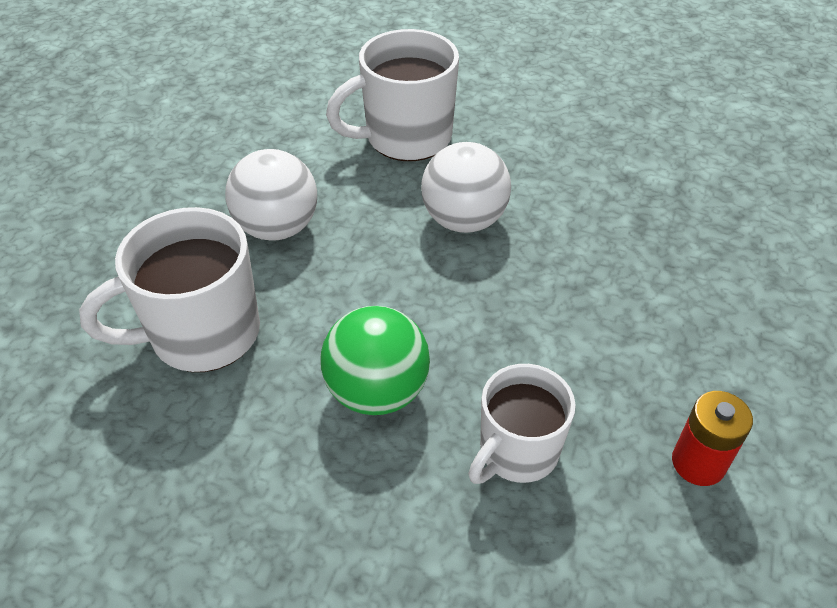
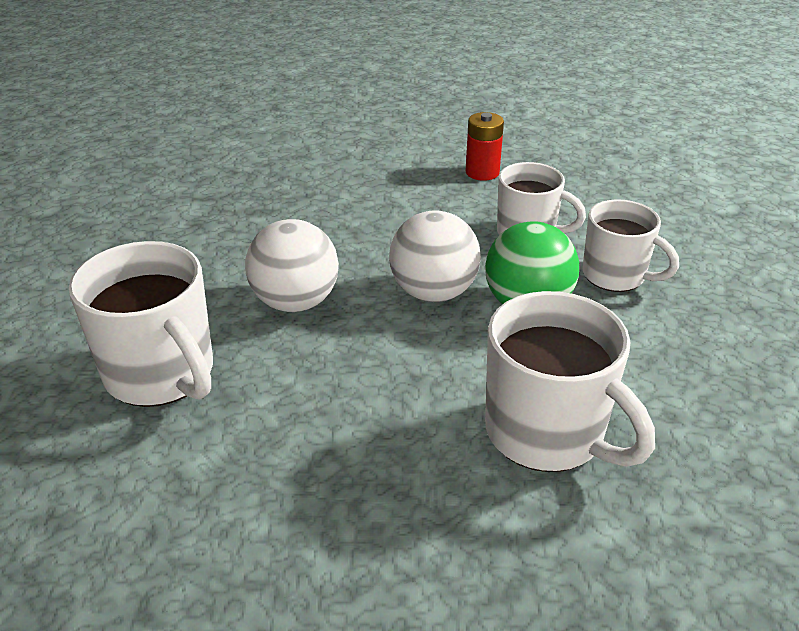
camera: 110 degrees left, 10 degrees down
white ball [225,149,317,241] -> white ball moved to [389,210,481,302]
none -> white mug [582,199,679,292]

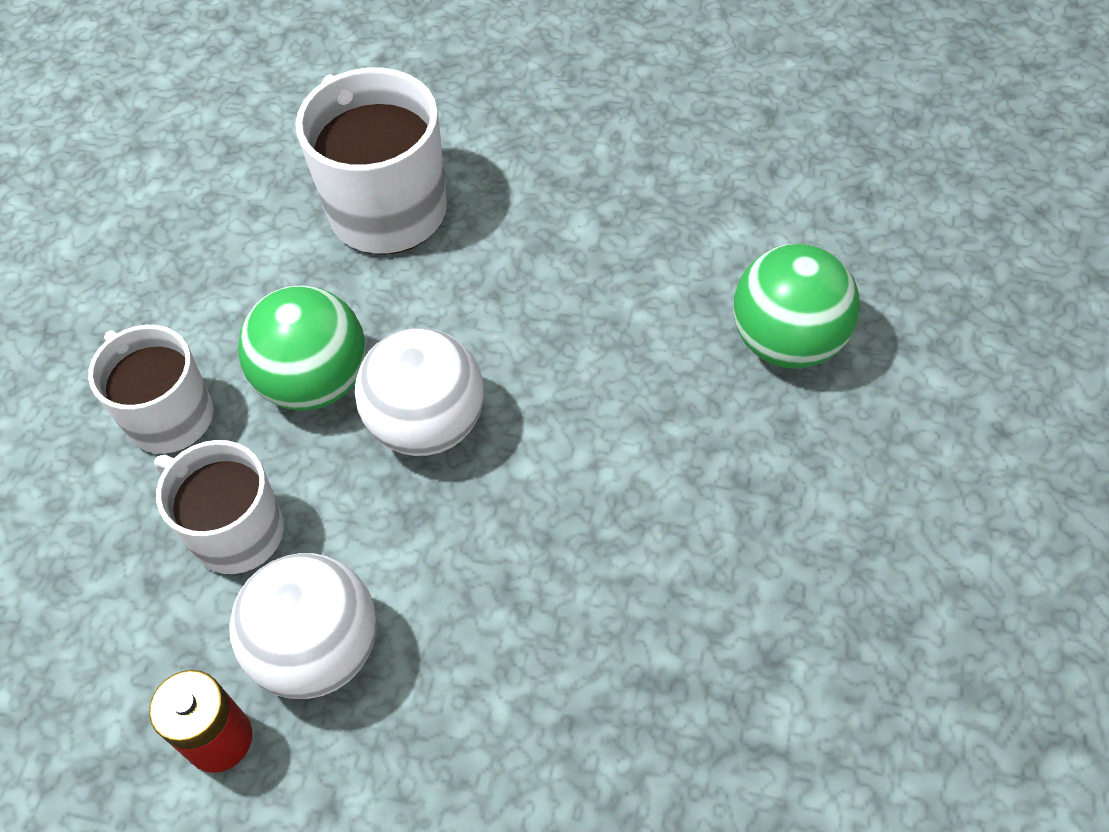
camera: 165 degrees left, 20 degrees up
white mug [69,241,213,407] -> green ball [734,244,860,369]
white ball [245,219,339,312] -> white ball moved to [229,553,377,699]

